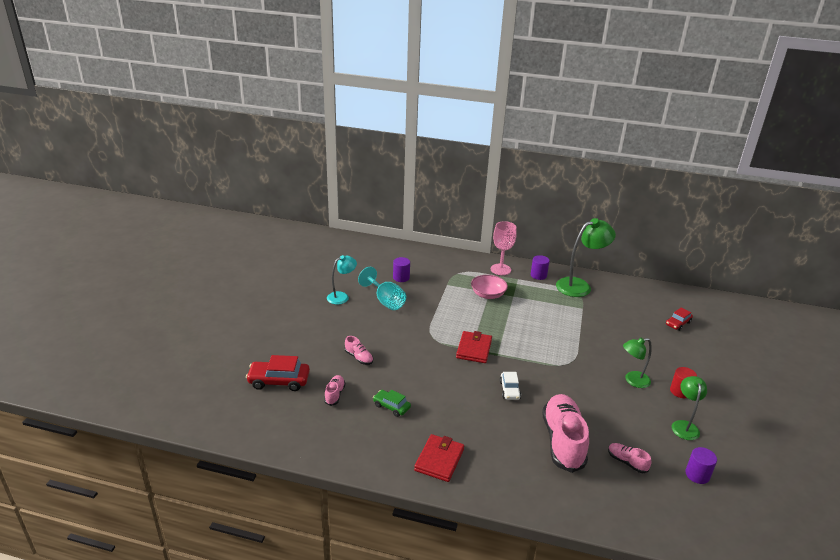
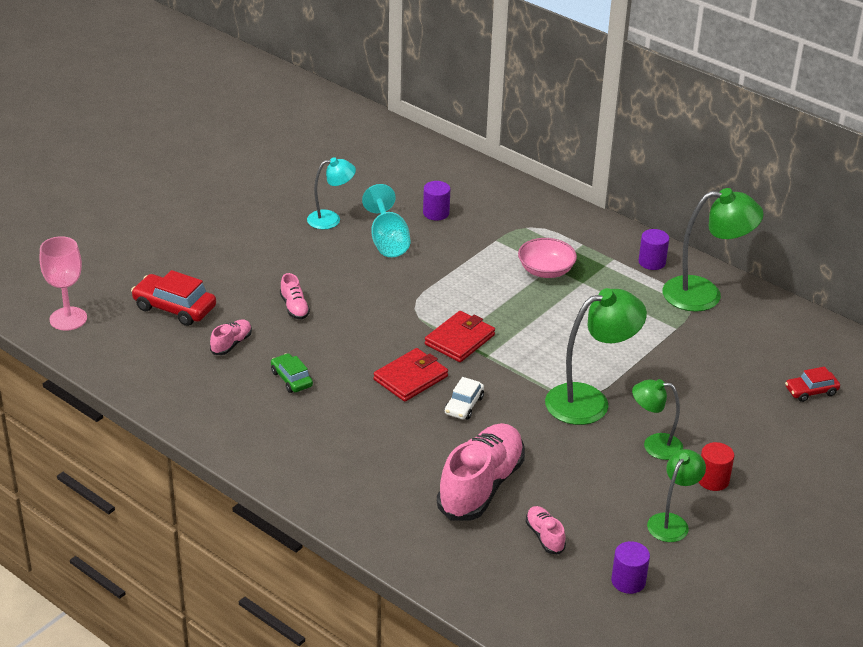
camera: 25 degrees right, 5 degrees up
red wallet [414,434,464,482] -> red wallet moved to [373,348,448,402]
pink goblet [491,221,517,275] -> pink goblet moved to [40,236,87,331]
none -> green lamp [545,288,647,425]

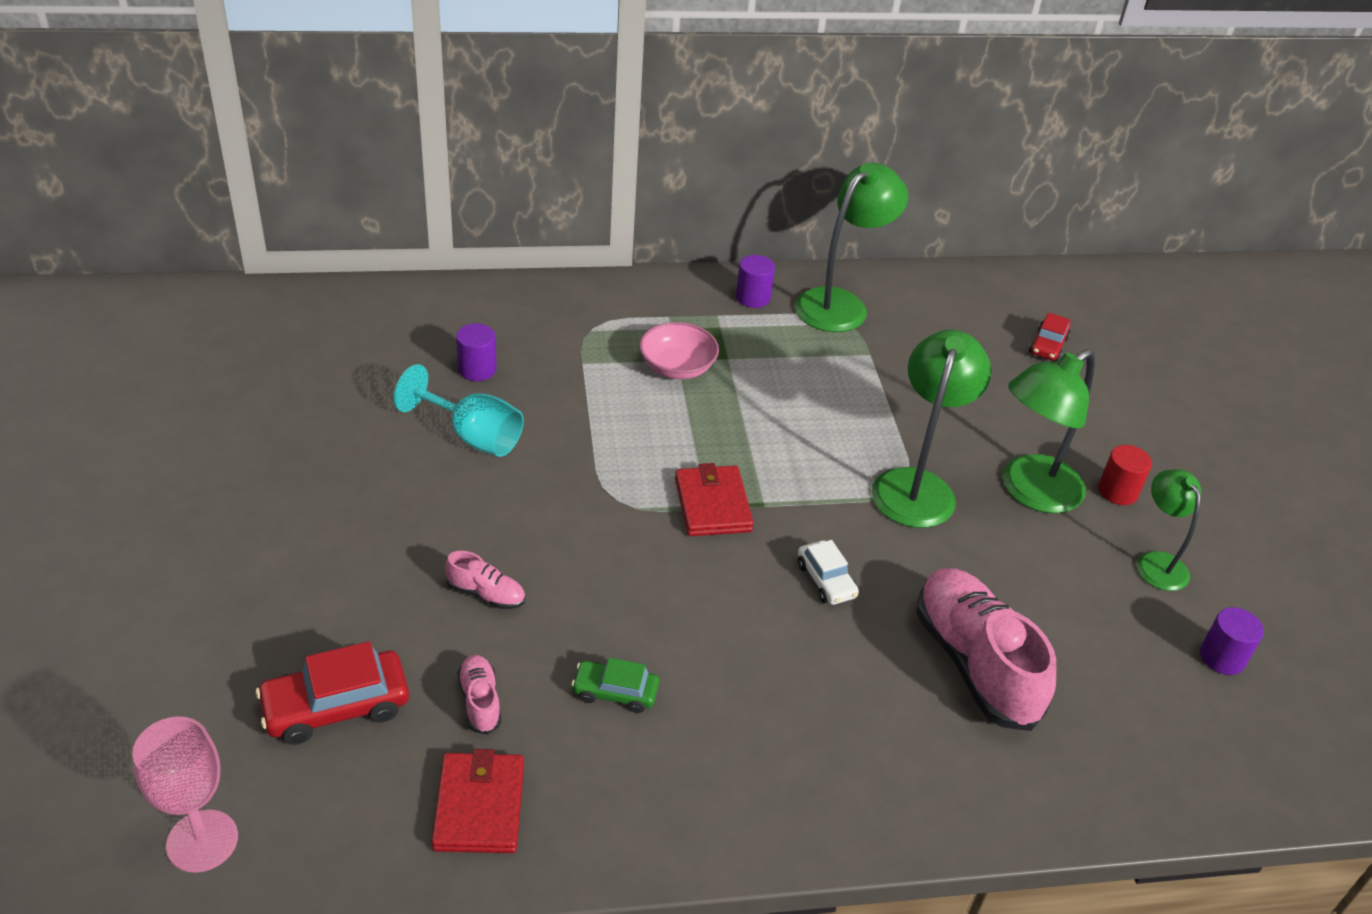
camera: 50 degrees left, 5 degrees up
turquoise lamp [307,157,356,229] -> none
red wallet [373,348,448,402] -> red wallet moved to [431,749,524,853]
pink shoe [525,506,566,554] -> none
green lamp [632,379,683,460] -> green lamp [1003,349,1095,513], size x1.67

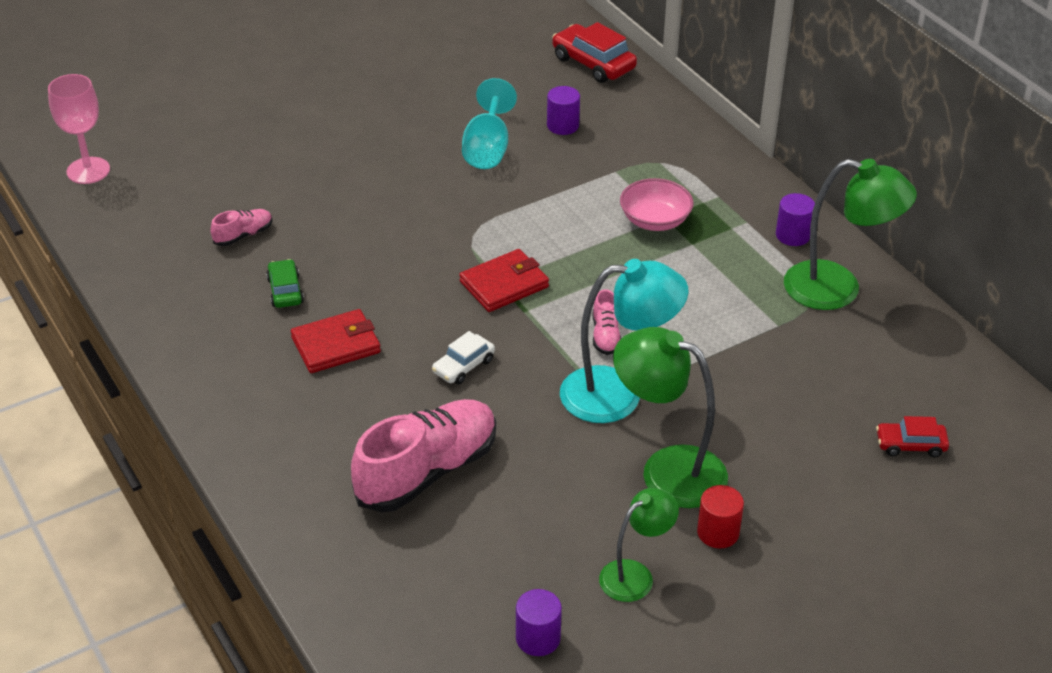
camera: 70 degrees right, 0 degrees up
red car [256,641,409,745] -> red car moved to [552,22,637,83]
red wallet [431,749,524,853] -> red wallet moved to [291,309,381,373]
pink shoe [445,551,525,609] -> pink shoe moved to [593,289,621,355]
green lamp [872,330,991,528] -> turquoise lamp [560,259,689,423]

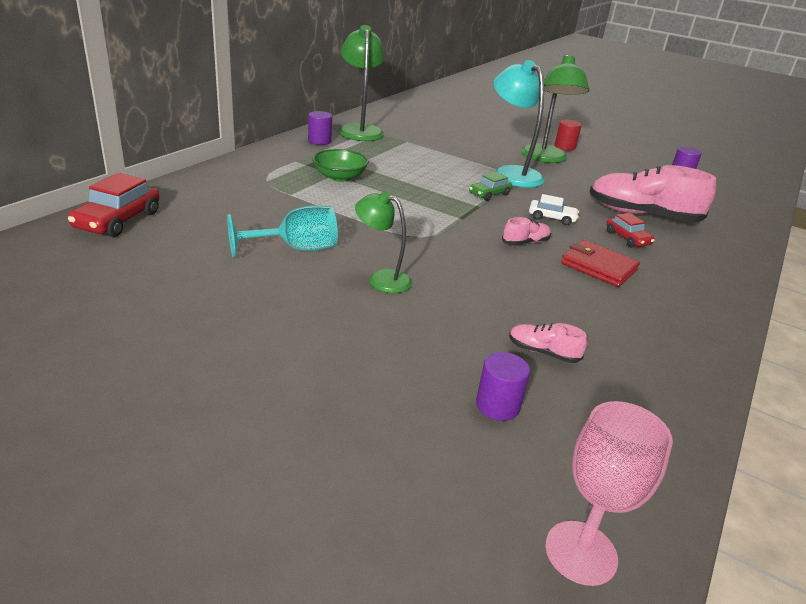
camera: 120 degrees left, 10 degrees down
green car [266,259,304,308] -> green car moved to [469,172,512,201]
red wallet [459,249,549,312] -> none
purple cylinder [547,86,580,135] -> purple cylinder moved to [476,352,530,421]
pink shoe [593,289,621,355] -> pink shoe moved to [502,217,551,245]
green lamp [599,488,679,602] -> green lamp moved to [355,191,412,293]
pink bowl [620,178,694,231] -> green bowl [313,149,369,182]
red car [876,416,949,458] -> red car moved to [606,213,655,247]

